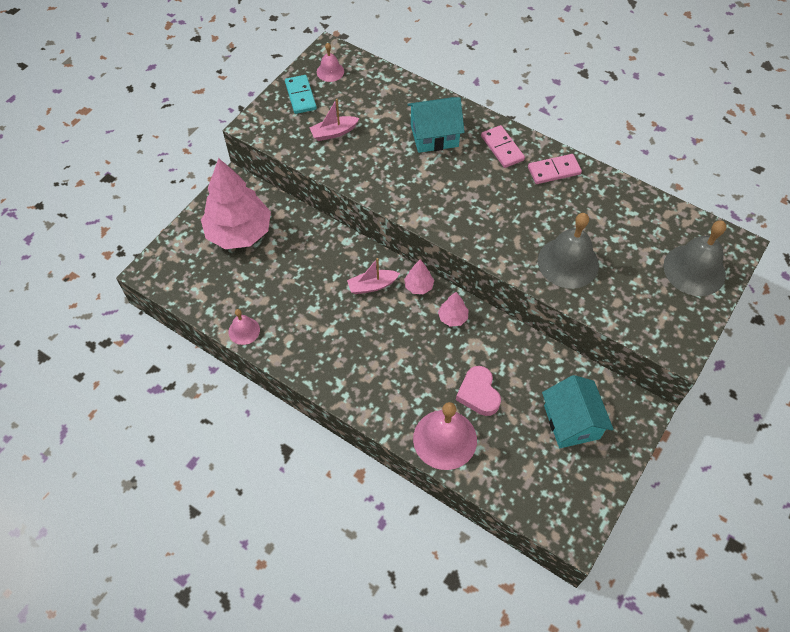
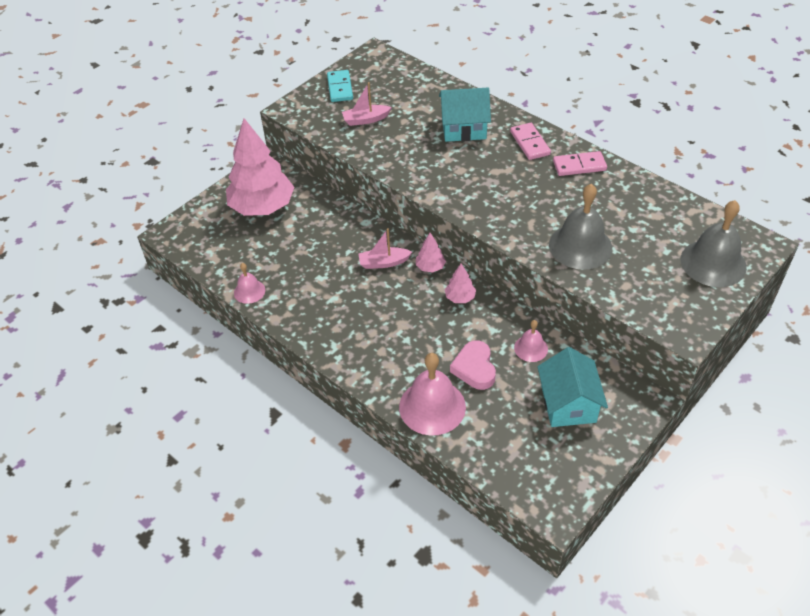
camera: 10 degrees right, 10 degrees down
pink bell [317,43,344,82] -> pink bell moved to [514,320,548,362]

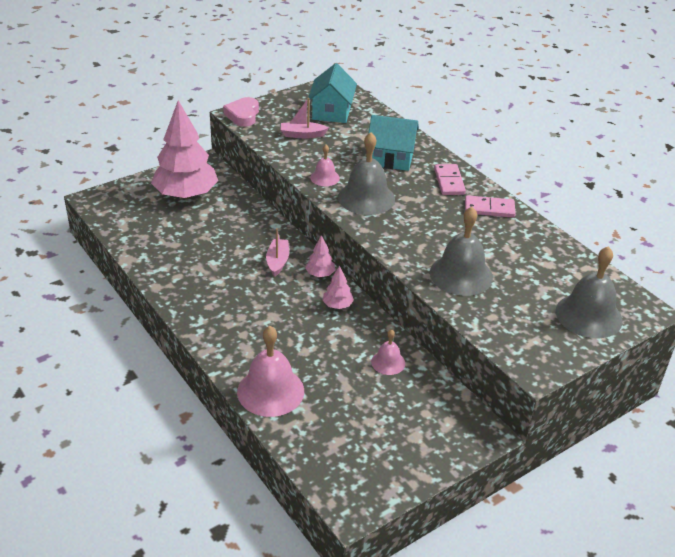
camera: 10 degrees right, 10 degrees down
pink bell [234,263,265,304] -> pink bell moved to [310,145,340,186]
turquoise domino [327,70,353,102] -> none
pink boat [358,228,412,269] -> pink boat turned 90 degrees clockwise [266,228,289,277]
pink heart [450,340,496,390] -> pink heart moved to [223,97,259,127]
turquoise house [537,347,608,427] -> turquoise house moved to [307,63,357,123]
none -> grey bell [338,132,395,215]

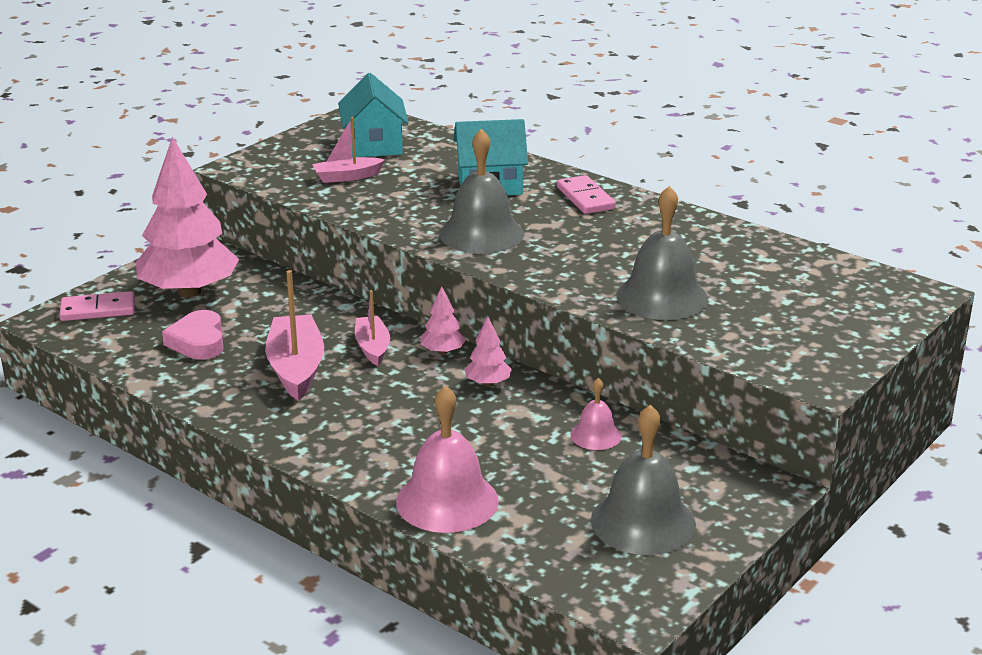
camera: 15 degrees left, 10 degrees down
pink heart [223,97,259,127] -> pink heart moved to [162,310,224,360]
pink bell [310,145,340,186] -> none
pink domino [465,195,516,218] -> pink domino moved to [59,291,135,321]
grey bell [556,246,623,338] -> grey bell moved to [591,405,696,555]
none -> pink boat [265,270,324,401]

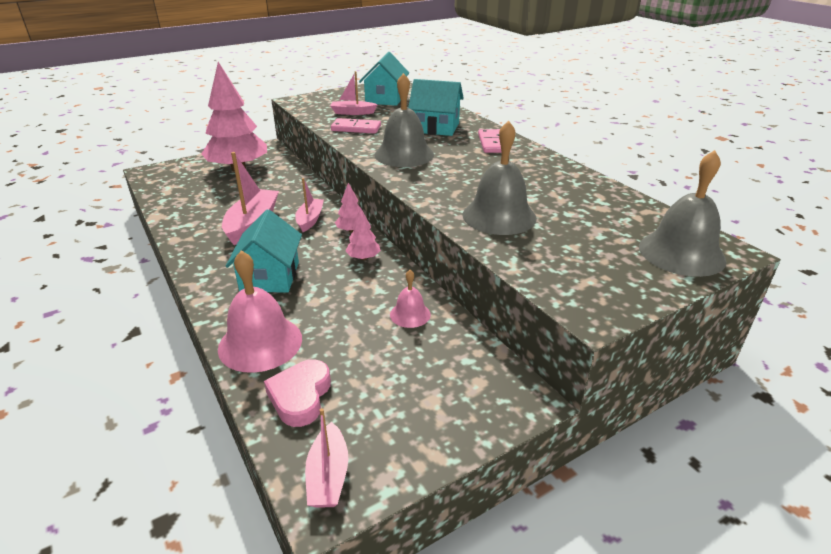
camera: 20 degrees right, 5 degrees up
pink domino [59,291,135,321] -> pink domino moved to [331,118,381,134]
pink heart [162,310,224,360] -> pink heart moved to [264,359,331,427]
grey bell [591,405,696,555] -> grey bell moved to [639,150,726,277]
none -> turquoise house [226,209,302,292]
none -> pink boat [305,408,348,508]

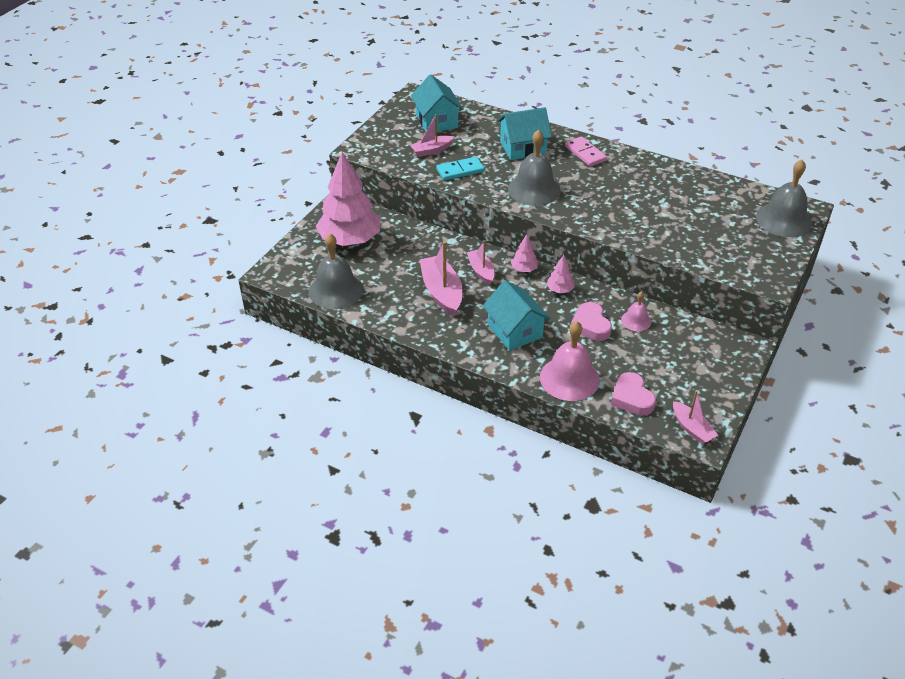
camera: 30 degrees left, 10 degrees up
pink domino [331,118,381,134] -> turquoise domino [436,157,485,181]
grey bell [462,120,537,235] -> grey bell moved to [309,233,364,309]
none -> pink heart [571,302,612,341]

